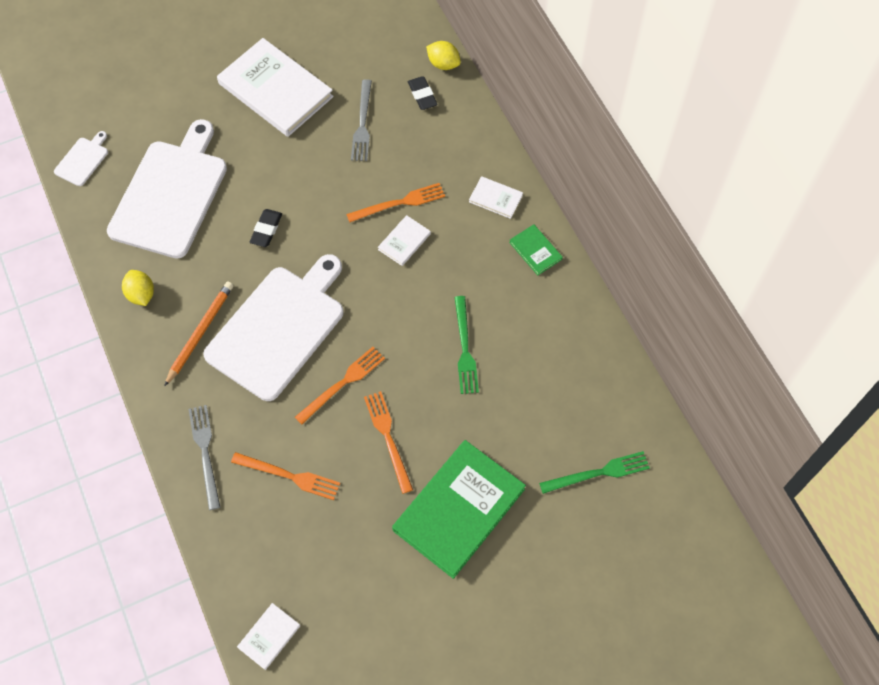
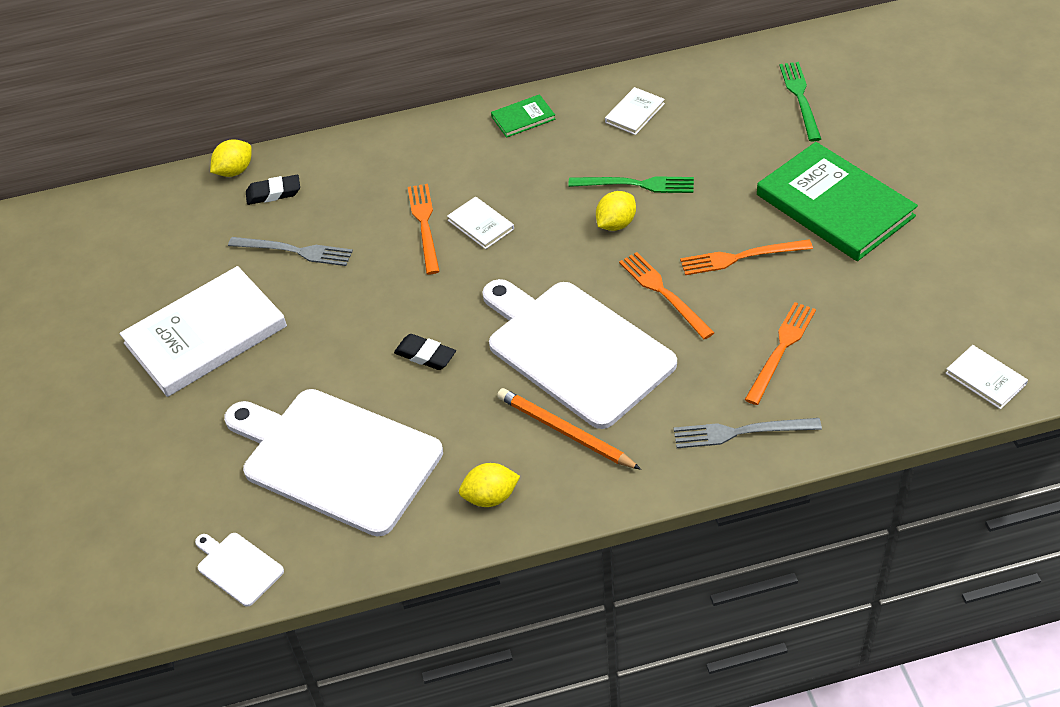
camera: 75 degrees left, 15 degrees down
white book [469,176,523,219] -> white book moved to [605,87,665,135]
none -> yellow lemon [596,191,636,231]

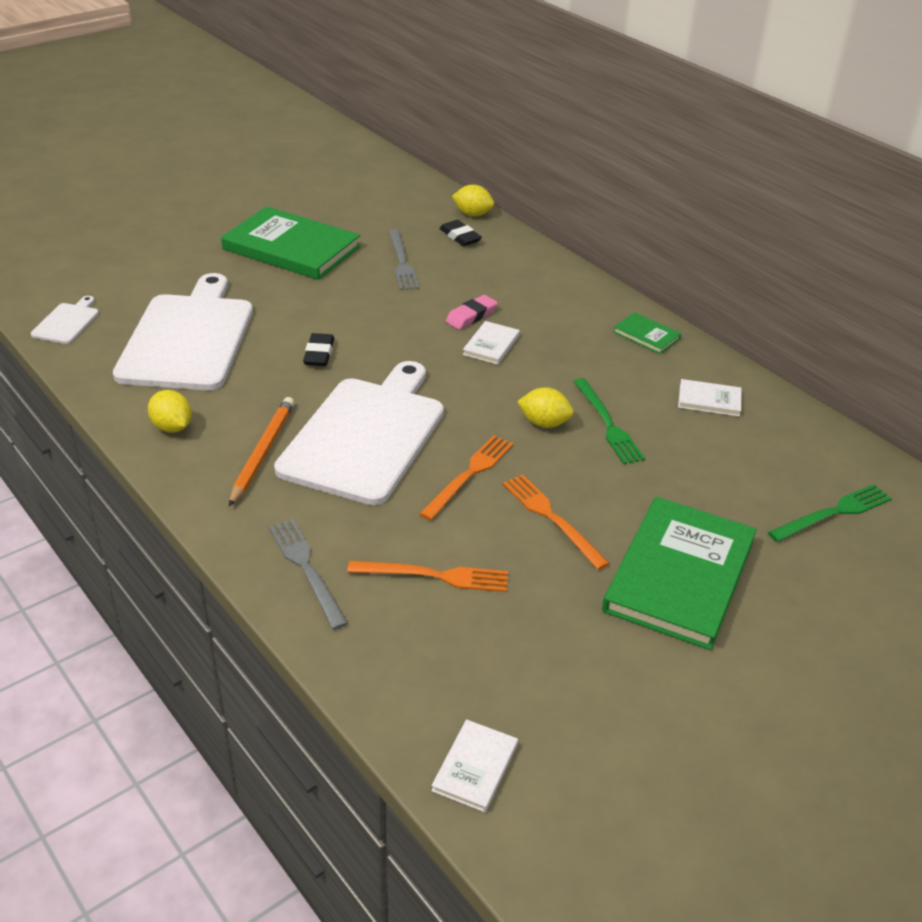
camera: 60 degrees right, 10 degrees down
white book [120,266,287,397] -> green book [221,206,360,280]
orange fork [408,184,440,274] -> pink eraser [446,295,498,330]

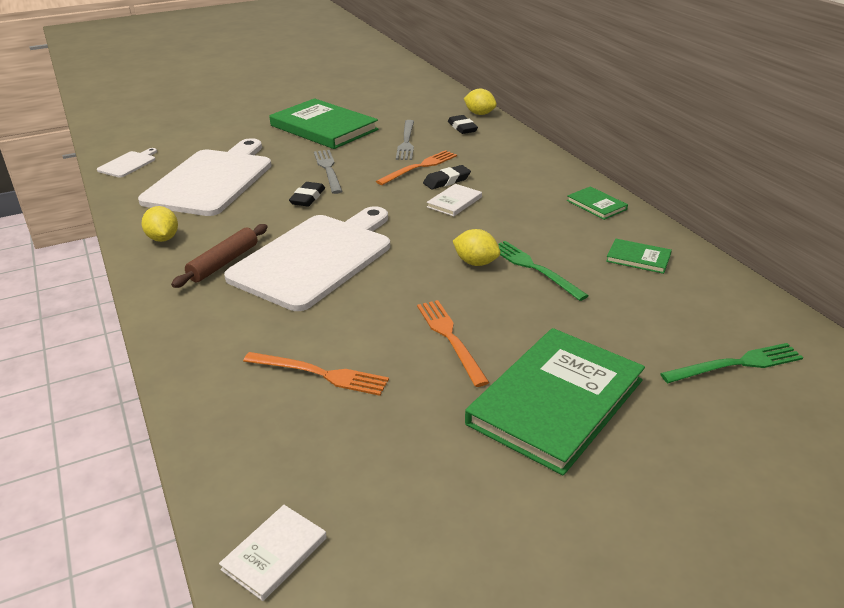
camera: 15 degrees right, 5 degrees down
orange pencil [229,397,294,506] -> brown rolling pin [171,224,268,288]
grey fork [269,519,348,630] -> grey fork moved to [314,150,342,194]
orange fork [419,435,513,520] -> orange fork moved to [376,150,457,185]
pink eraser [446,295,498,330] -> black eraser [423,165,471,189]
green fork [573,378,645,464] -> green fork turned 150 degrees clockwise [498,241,589,301]
white book [678,379,742,417] -> green book [606,239,672,274]

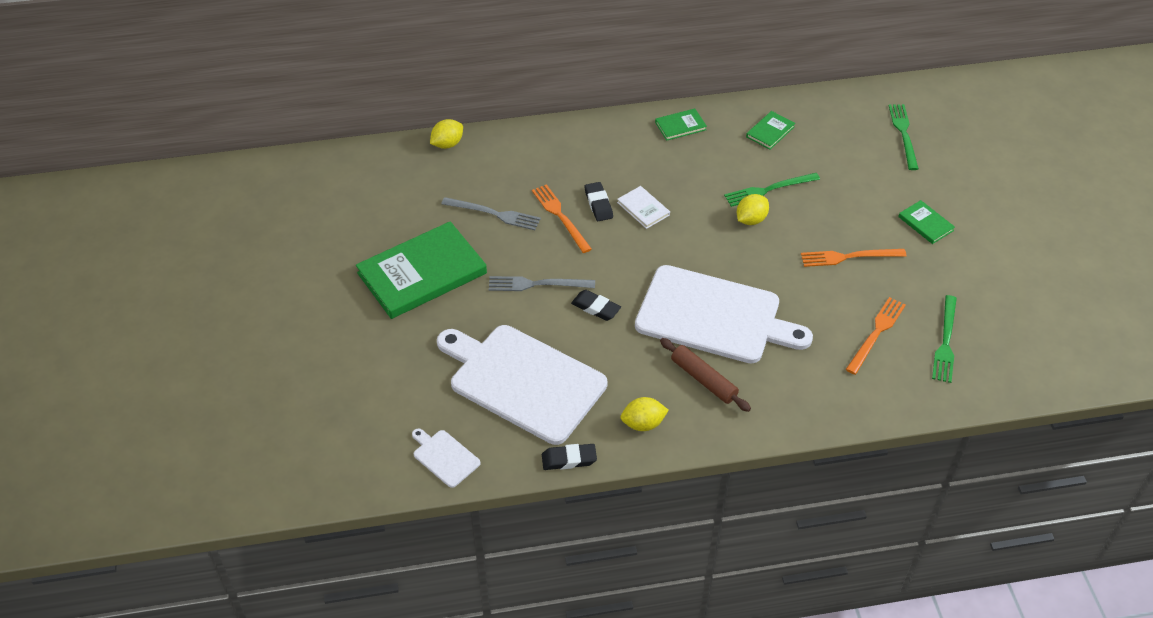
camera: 75 degrees left, 15 degrees up
white book [219,505,327,601] -> none
white cutting board [224,206,390,311] -> white cutting board turned 150 degrees clockwise [635,265,813,364]
black eraser [448,115,478,134] -> black eraser moved to [542,444,597,470]
green book [465,328,645,476] -> green book [898,200,955,244], size x0.44
none -> green fork [932,295,957,383]

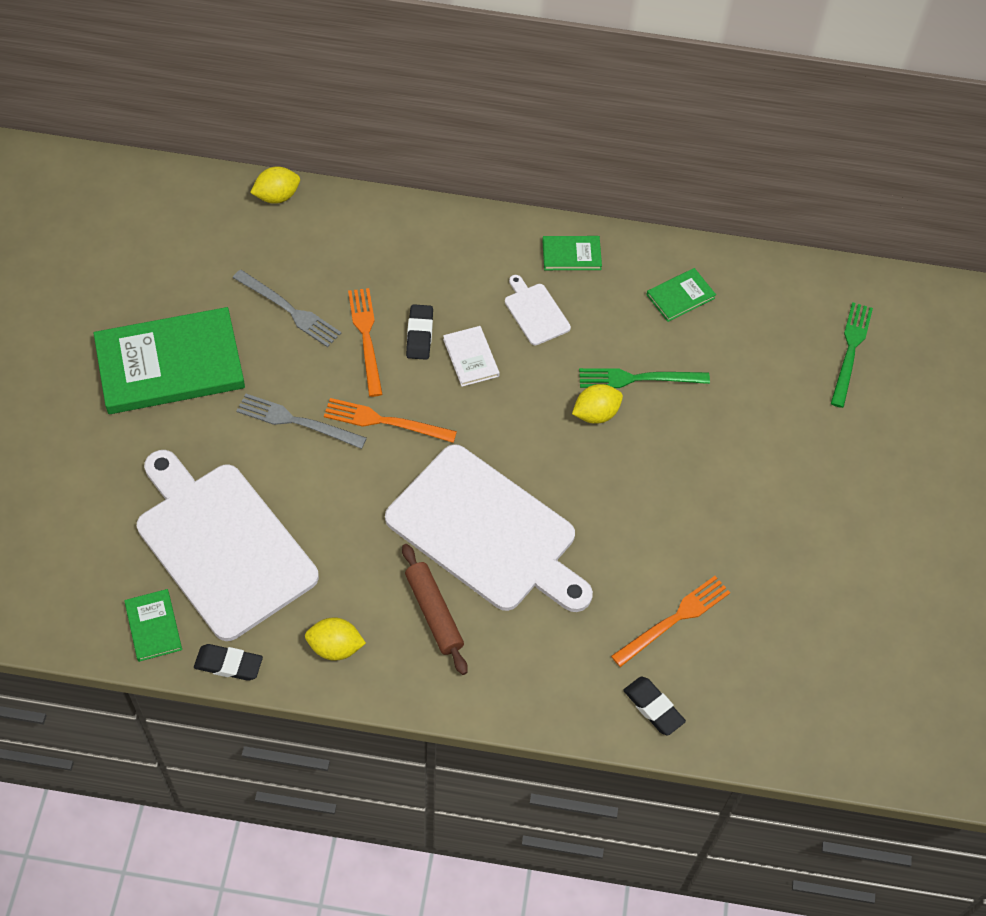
camera: 15 degrees right, 10 degrees up
white cutting board [412,428,481,488] -> white cutting board moved to [505,275,571,345]
black eraser [571,290,621,321] -> black eraser moved to [623,676,686,735]
orange fork [801,249,906,267] -> orange fork moved to [324,398,457,443]
green book [898,200,955,244] -> green book moved to [124,589,182,662]
green fork [932,295,957,383] -> none

